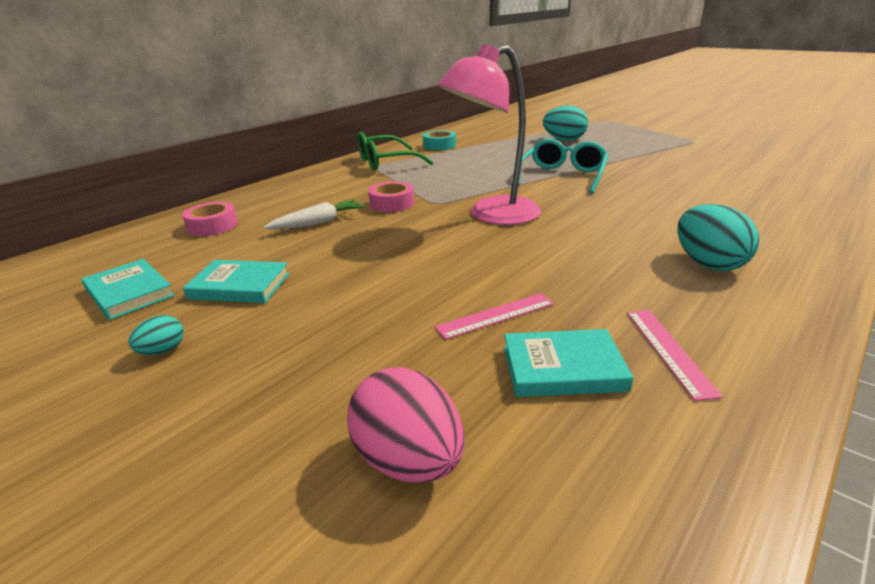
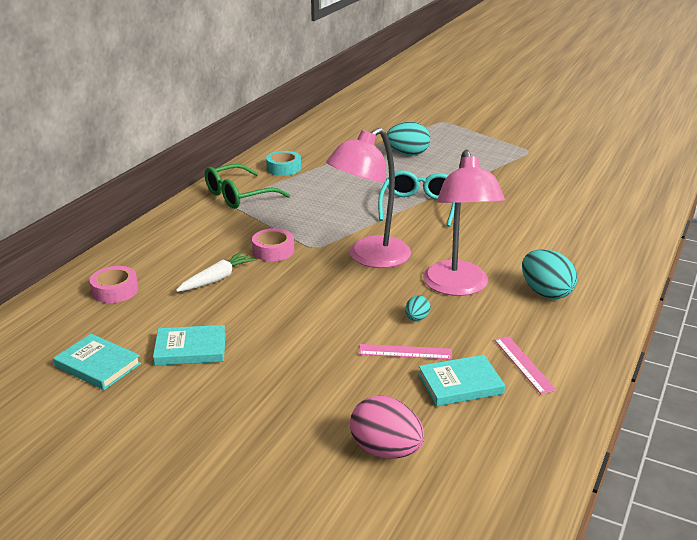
camera: 15 degrees left, 0 degrees up
turquoise egg [128,315,184,355] -> turquoise egg moved to [405,295,431,321]
pink ruler [435,293,554,340] -> pink ruler turned 45 degrees clockwise [359,344,452,360]
none -> pink lamp [423,149,505,296]

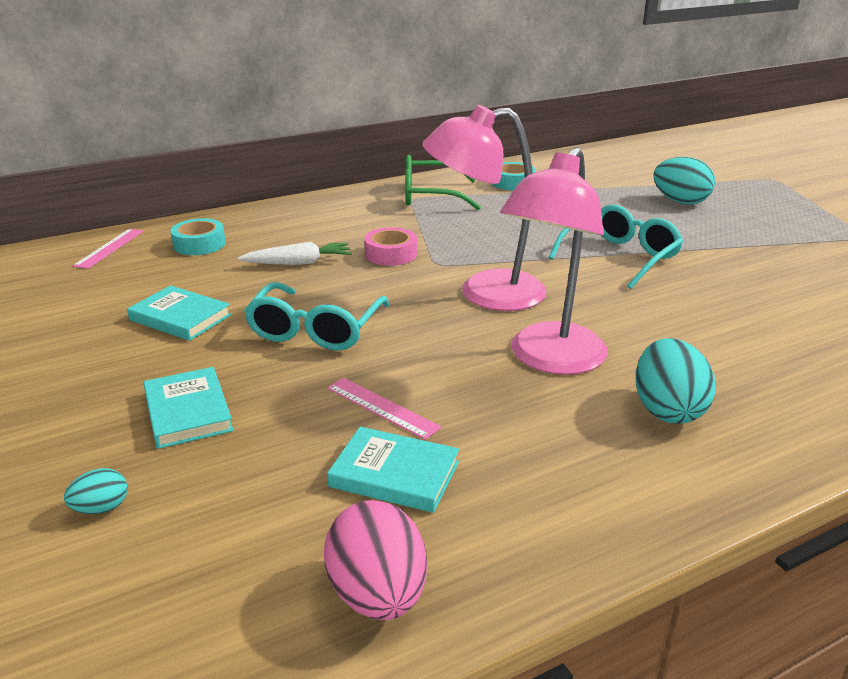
camera: 35 degrees right, 0 degrees up
turquoise book [53,334,141,390] -> turquoise book moved to [143,367,233,449]
pink tape [90,266,138,303] -> turquoise tape [170,218,225,255]
pink egg [350,395,424,459] -> pink egg moved to [324,500,427,620]
turquoise egg [405,295,431,321] -> turquoise egg moved to [64,468,128,514]
pink ruler [494,336,557,395] -> pink ruler moved to [73,229,144,269]
none -> turquoise glasses [244,282,390,350]

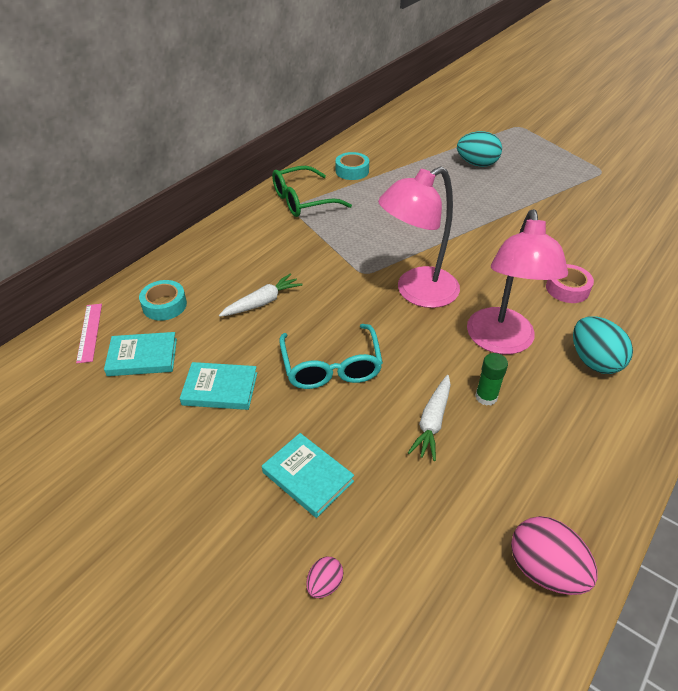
camera: 25 degrees left, 15 degrees up
turquoise egg [64,468,128,514] -> pink egg [306,557,343,598]
pink ruler [327,378,441,440] -> white carrot [408,375,451,461]
turquoise book [327,427,459,513] -> turquoise book moved to [104,332,177,376]
pink tape [364,227,417,266] -> pink tape moved to [546,264,594,303]
turquoise glasses [548,205,683,289] -> none
none -> green glue stick [475,353,508,406]

